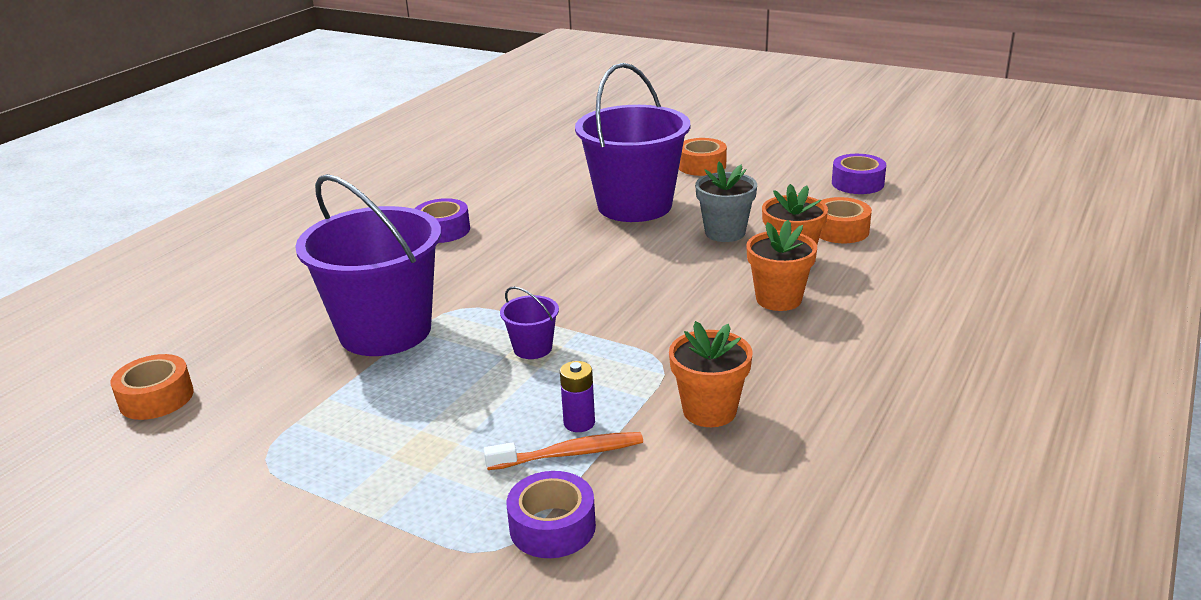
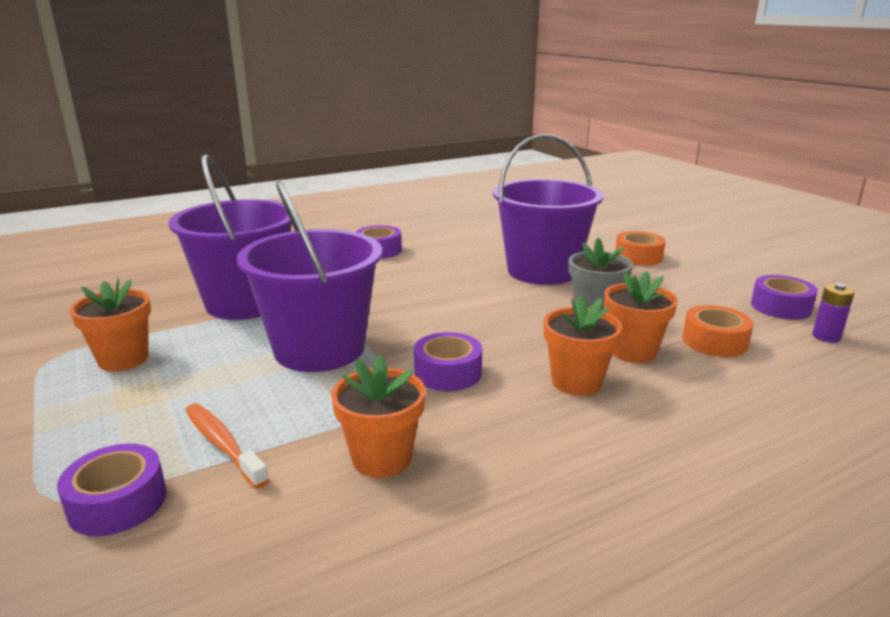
camera: 30 degrees right, 5 degrees down
orange tape [110,354,194,420] -> none
orange toothbrush [484,432,643,470] -> orange toothbrush turned 150 degrees counterclockwise [186,403,269,489]
purple bucket [500,287,559,359] -> purple bucket [237,181,382,372], size x2.45
purple battery [560,361,595,432] -> purple battery moved to [812,283,855,343]
none -> orange flower pot [70,278,151,371]
none -> purple tape [414,332,482,391]

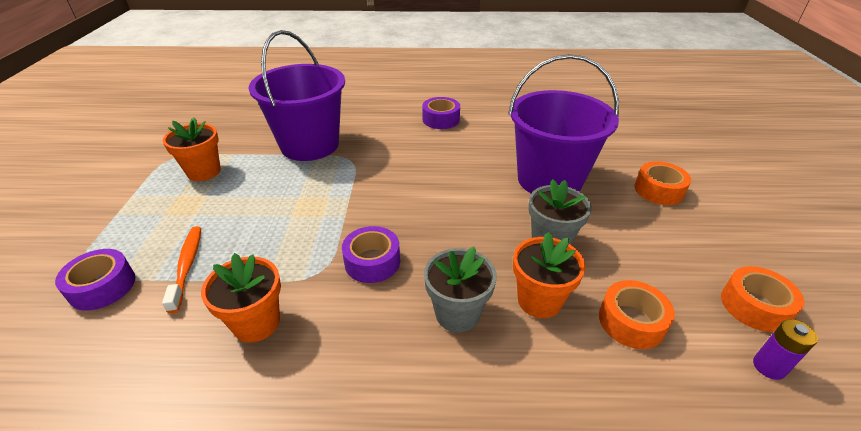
camera: 30 degrees right, 15 degrees up
purple bucket [237,181,382,372] -> none
orange flower pot [543,296,622,396] -> grey flower pot [424,246,497,332]
purple tape [751,275,818,320] -> orange tape [721,266,804,332]

